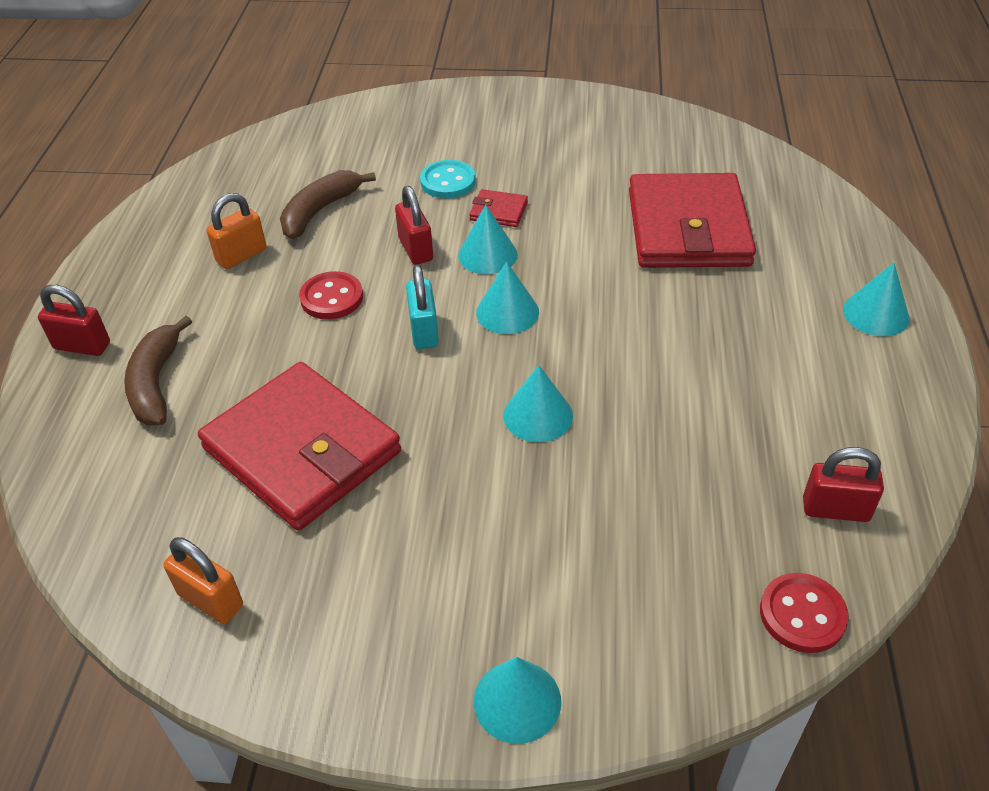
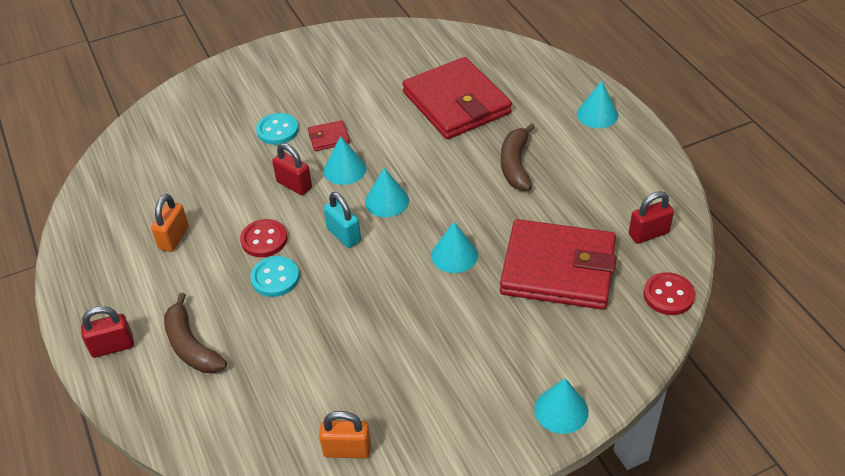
camera: 30 degrees left, 0 degrees up
red wallet [198,362,401,531] -> red wallet moved to [500,219,617,310]
brown banana [280,170,376,239] -> brown banana moved to [501,123,535,191]
none -> turquoise button [250,256,299,297]

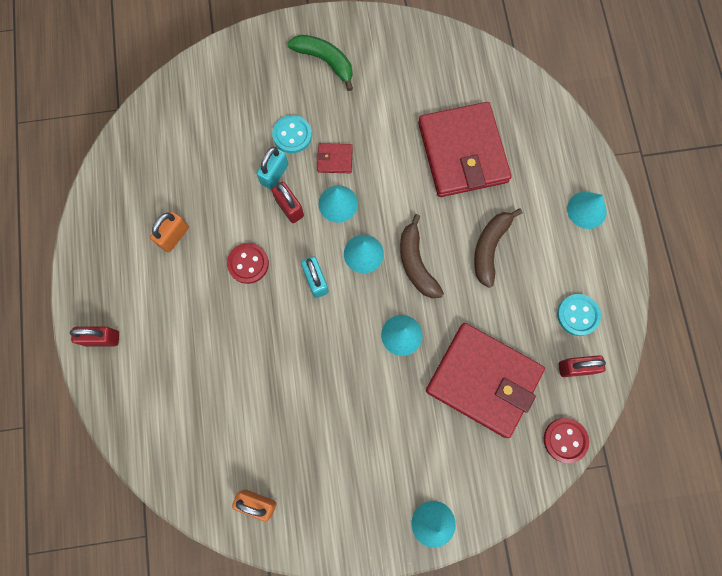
camera: 15 degrees right, 30 degrees up
brown banana [164,293,227,373] -> brown banana moved to [400,214,444,298]
turquoise button [250,256,299,297] -> turquoise button moved to [557,294,601,336]
none -> turquoise padlock [257,147,288,190]
none -> green banana [287,35,353,91]

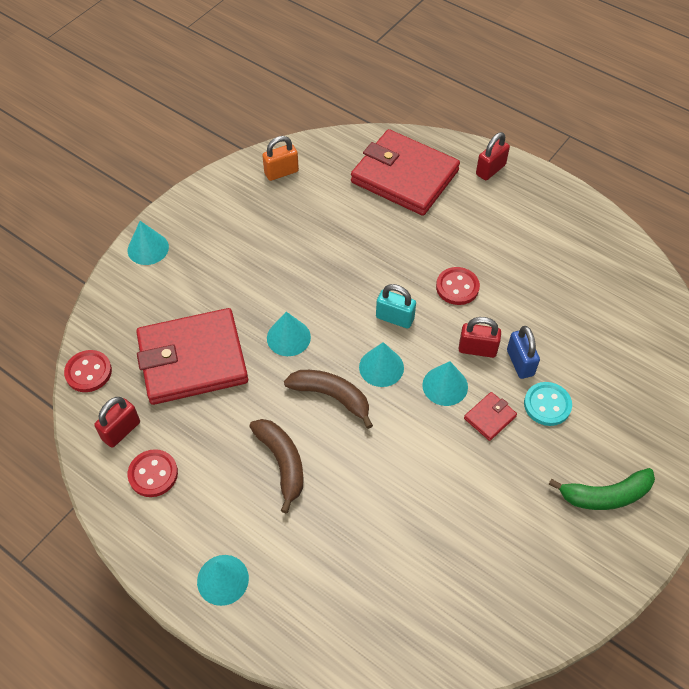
camera: 135 degrees right, 20 degrees down
orange padlock [150,211,189,252] -> none
turquoise padlock [257,147,288,190] -> blue padlock [507,326,540,379]
red wallet [418,102,512,197] -> red wallet moved to [351,129,460,216]
turquoise button [557,294,601,336] -> red button [128,449,178,497]

